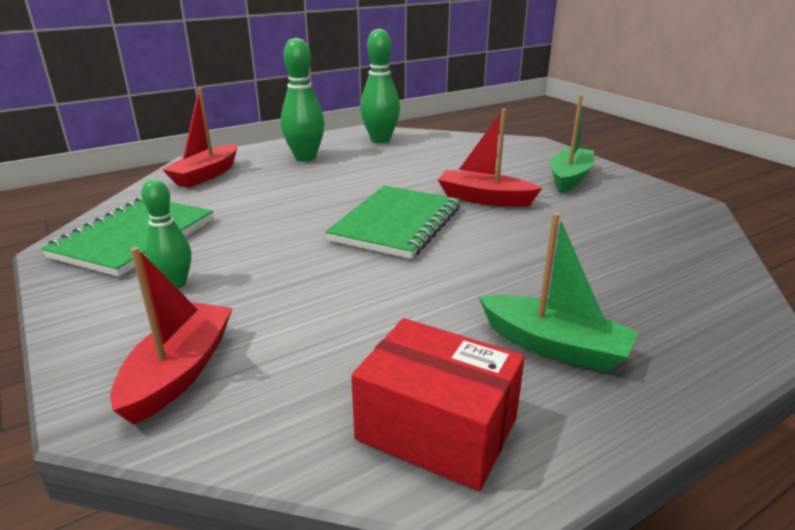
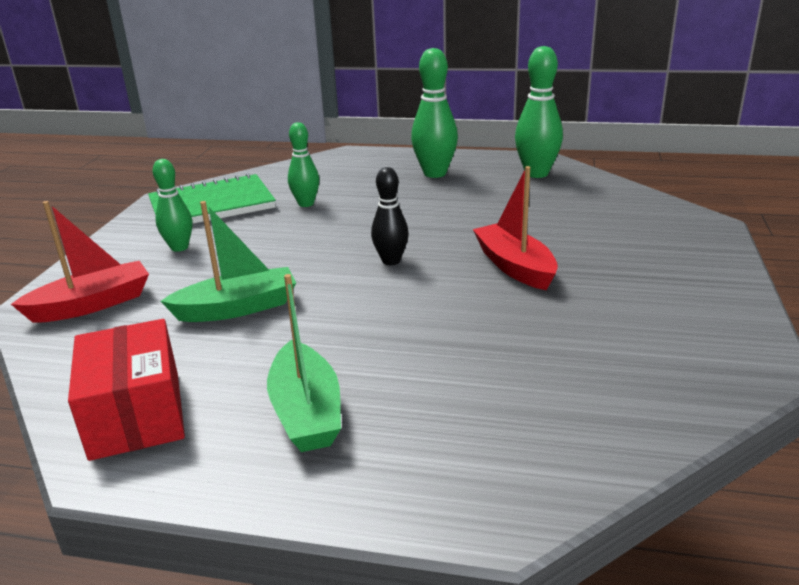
camera: 45 degrees right, 0 degrees up
red boat [162,88,237,188] -> none
green notebook [325,186,460,259] -> black bowling pin [371,167,409,265]
green boat [550,95,594,193] -> green boat moved to [161,201,296,322]
none -> green bowling pin [288,122,319,207]

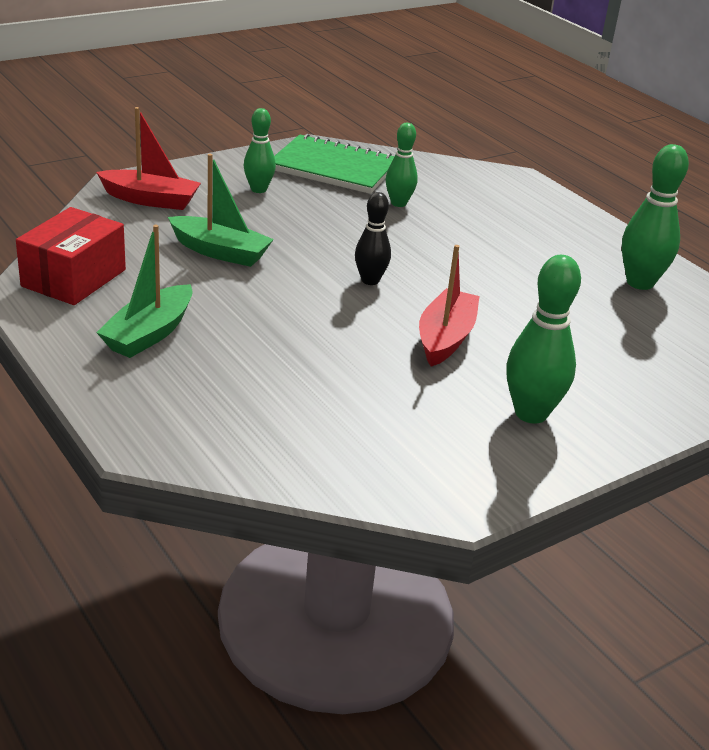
camera: 40 degrees right, 5 degrees up
green bowling pin [411,48,458,178] -> green bowling pin moved to [506,255,581,424]

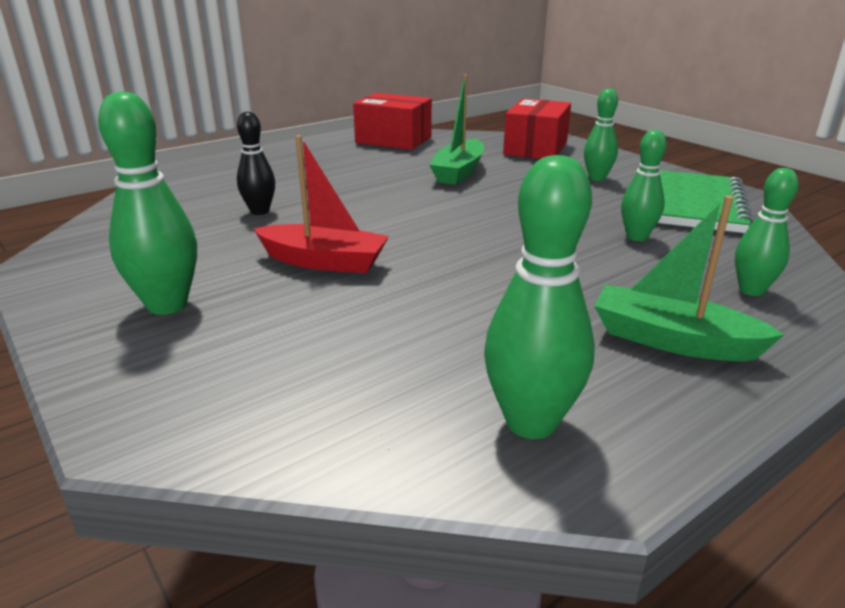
camera: 90 degrees right, 5 degrees down
red boat [96,107,201,210] -> red box [503,98,571,159]
green boat [96,225,193,358] -> green boat moved to [594,195,785,361]
black bowling pin [355,192,391,285] -> black bowling pin moved to [237,112,275,215]
none -> green bowling pin [735,168,799,296]

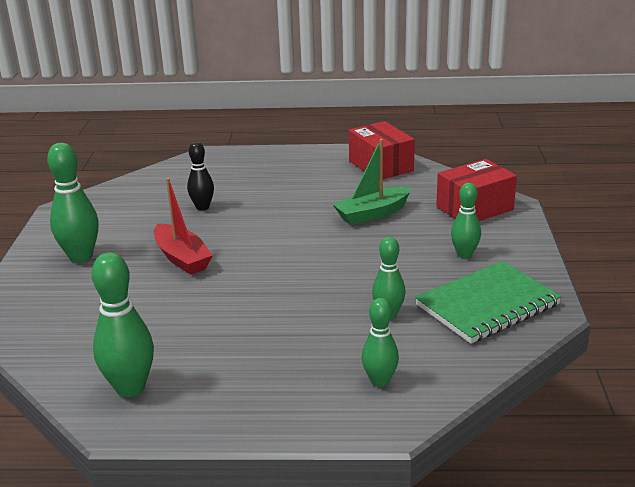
camera: 40 degrees right, 0 degrees up
green boat [594,195,785,361] -> none

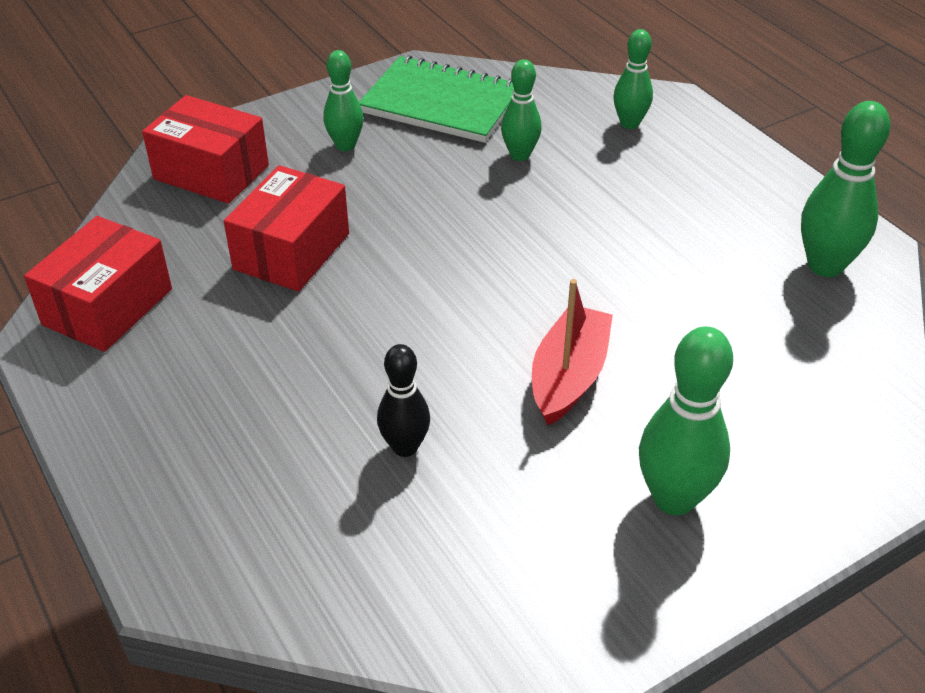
camera: 125 degrees left, 15 degrees up
green boat [333,139,411,225] -> red box [224,165,349,292]

